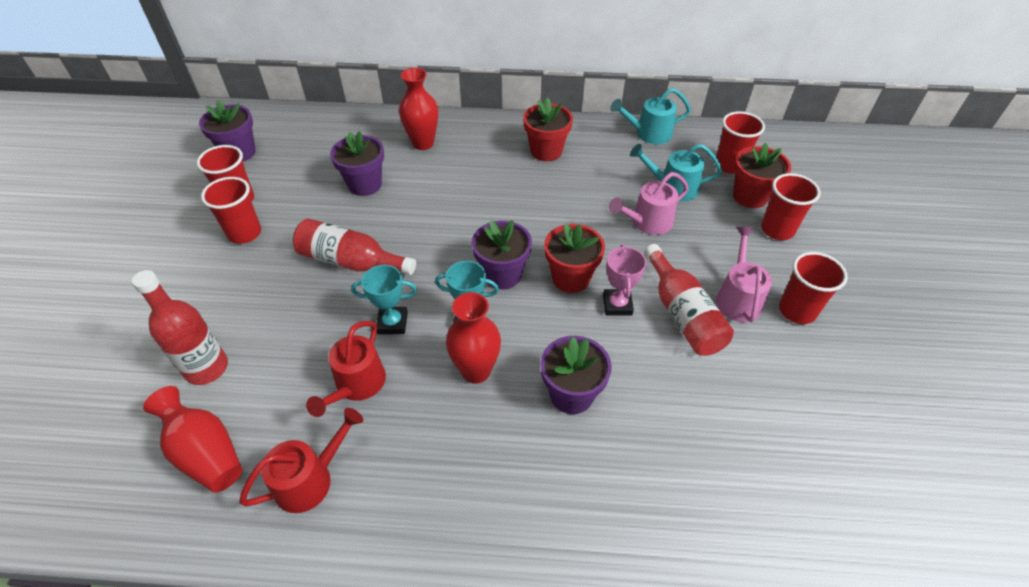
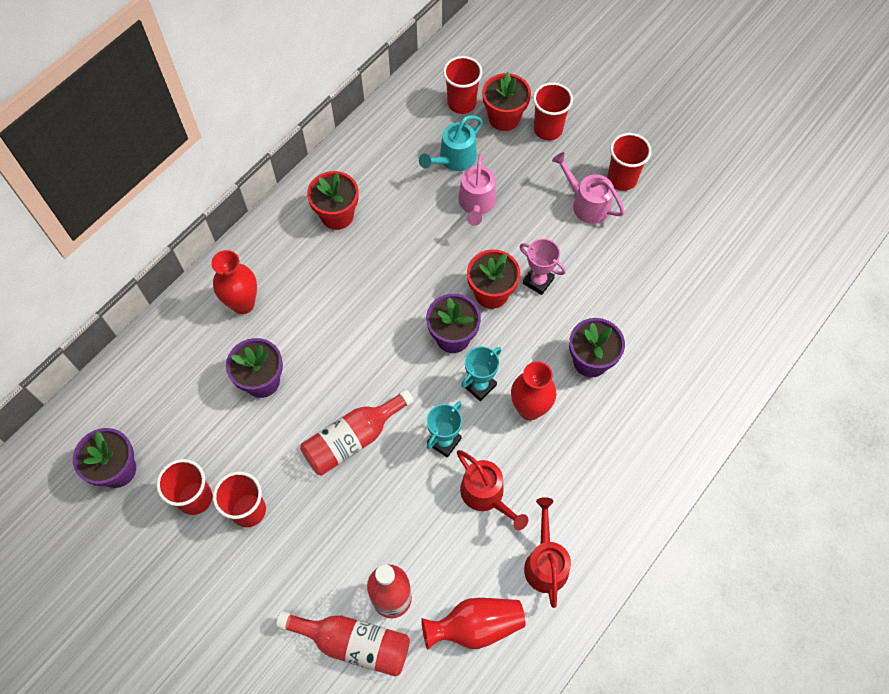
camera: 55 degrees left, 15 degrees up
turquoise watering can [610,88,691,144] -> none
red bottle [644,244,734,356] -> red bottle moved to [276,611,410,677]

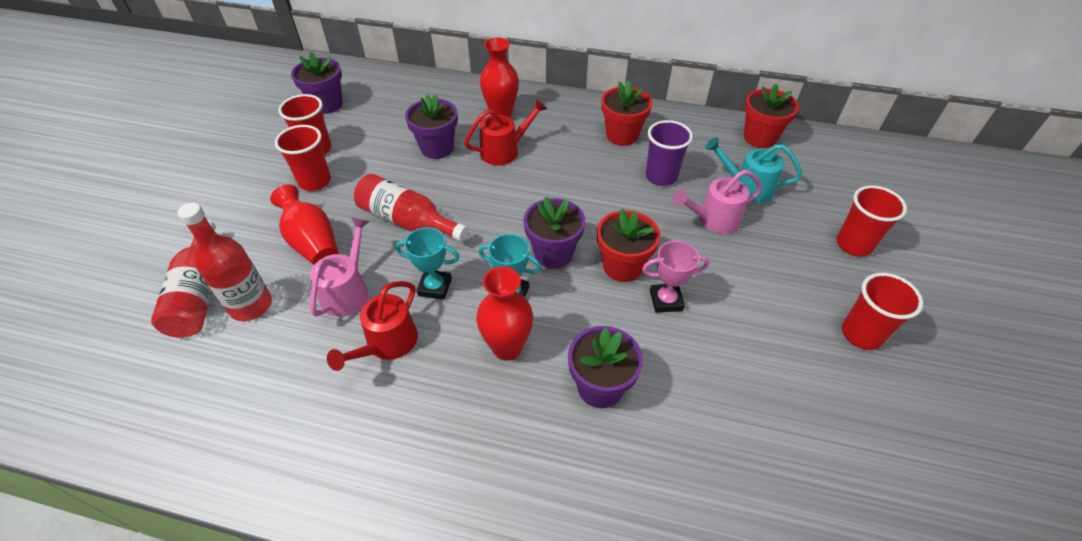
camera: 65 degrees right, 15 degrees down
red vase [421,598,525,649] -> red vase moved to [270,184,339,265]
red cup [443,56,483,114] -> none
red flower pot [482,72,531,131] -> red flower pot moved to [744,84,799,148]
pink trophy [520,239,566,295] -> pink trophy turned 75 degrees clockwise [642,241,709,313]
red watering can [524,497,571,608] -> red watering can moved to [464,99,547,165]
pink watering can [552,152,625,224] -> pink watering can moved to [310,217,370,317]
none -> purple cup [646,120,693,186]

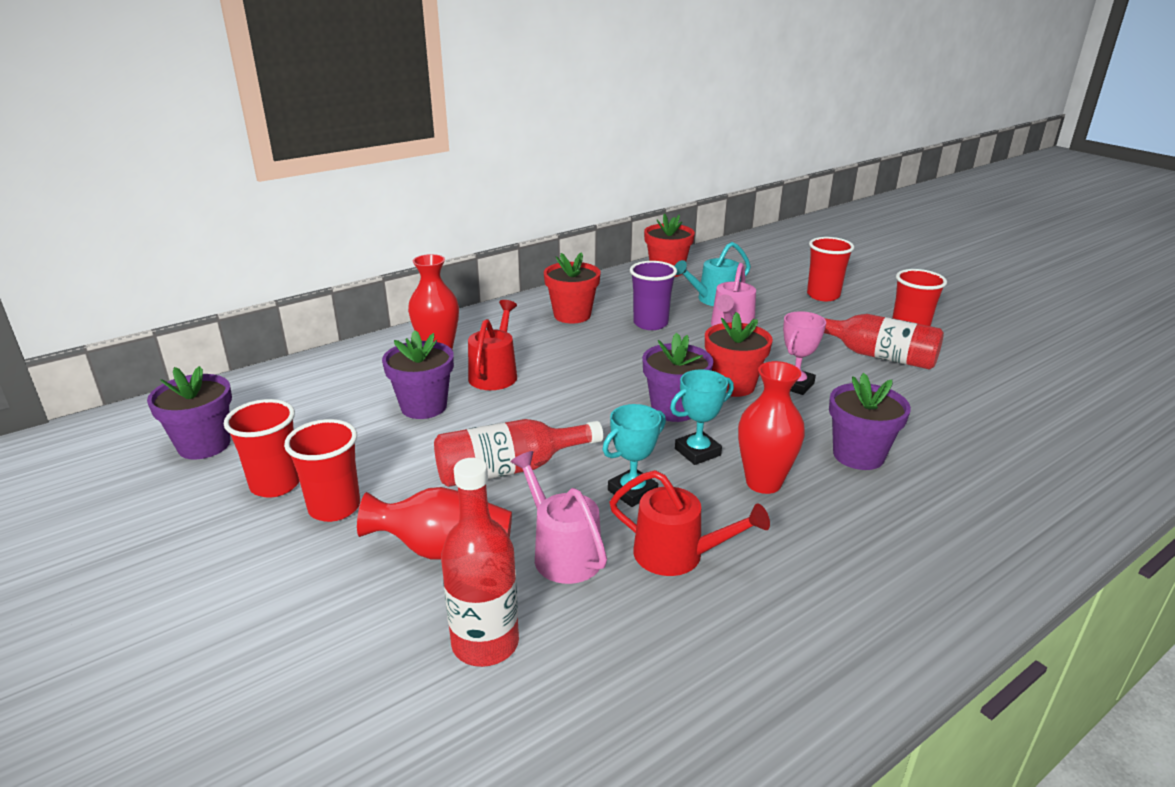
camera: 50 degrees left, 20 degrees down
red bottle [151,220,216,337] -> red bottle moved to [824,314,944,370]
red watering can [327,281,418,371] -> red watering can turned 45 degrees counterclockwise [609,470,770,576]

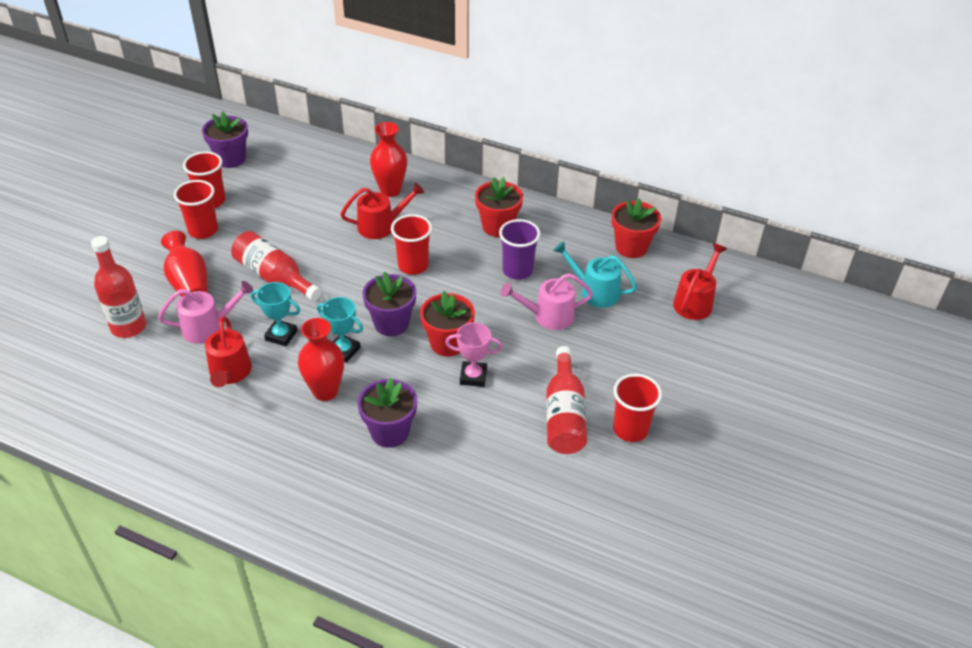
camera: 60 degrees right, 15 degrees up
purple flower pot [382,330,454,419] -> none
pink watering can [510,451,607,584] -> pink watering can turned 45 degrees clockwise [158,281,254,344]
red cup [807,237,854,301] -> red cup moved to [391,214,432,275]
none -> red watering can [673,243,727,320]

